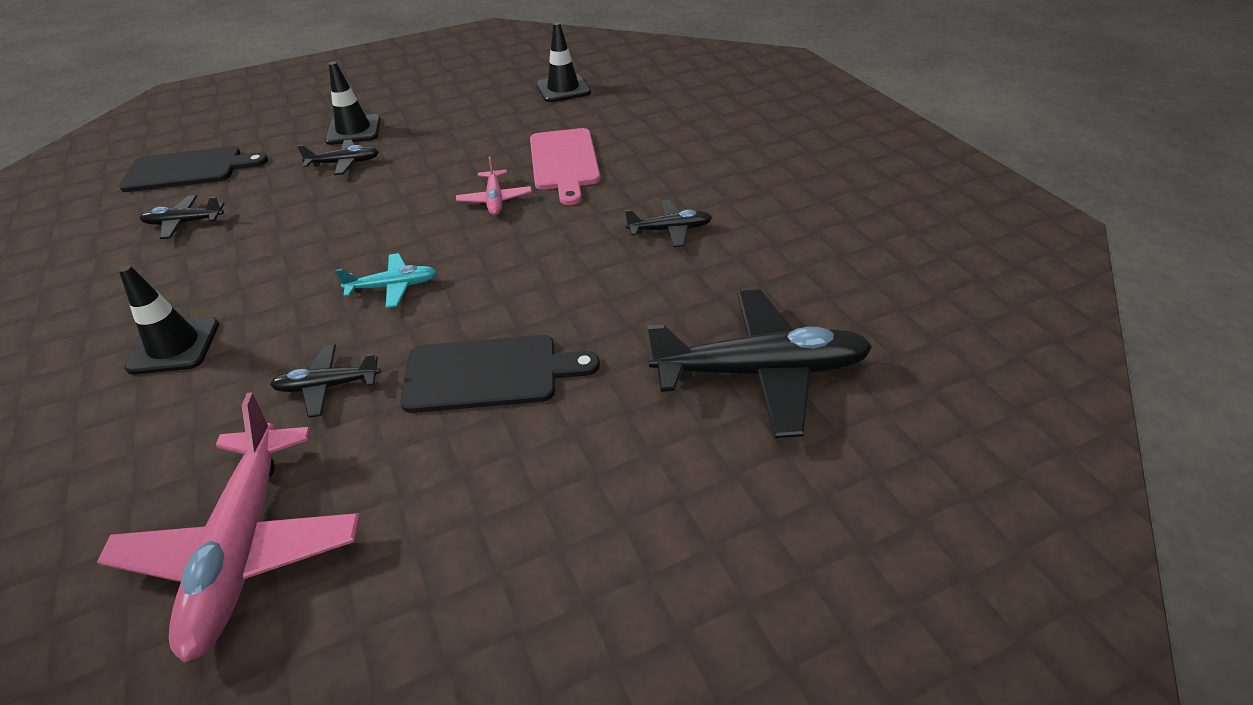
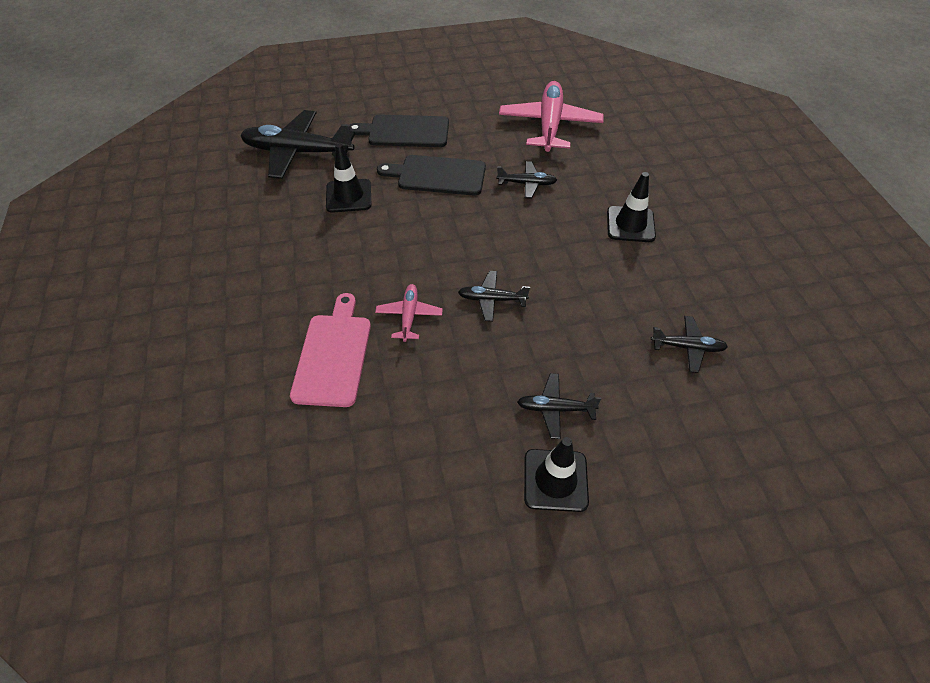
camera: 170 degrees left, 10 degrees up
black cutting board [119,146,268,192] -> black cutting board moved to [350,115,449,147]
turquoise plane [336,253,437,308] -> none
black traffic cone [536,22,591,102] -> black traffic cone moved to [326,143,371,213]
black plane [625,200,712,247] -> black plane moved to [458,271,530,321]

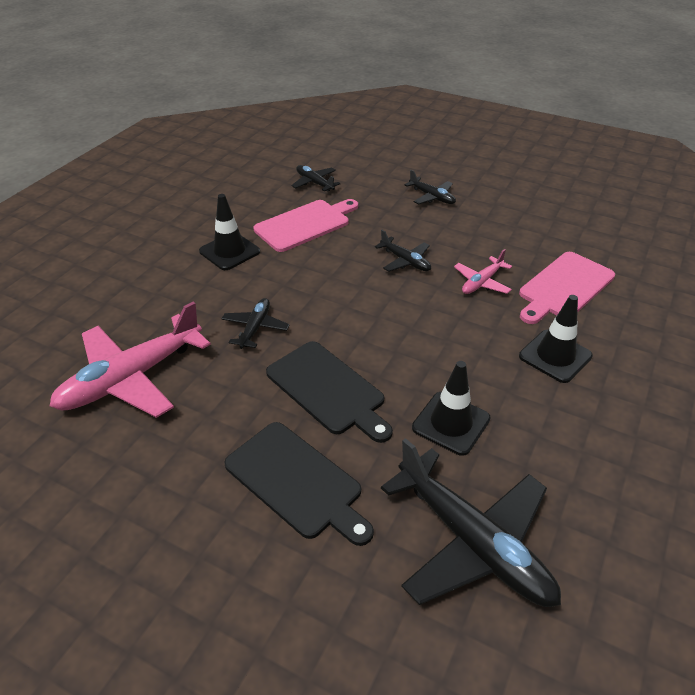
camera: 140 degrees left, 10 degrees down
black plane [497,161,557,199] -> black plane turned 60 degrees clockwise [222,298,290,349]
black traffic cone [524,437,589,512] -> black traffic cone moved to [519,295,593,383]
none -> pink cutting board [254,199,358,252]

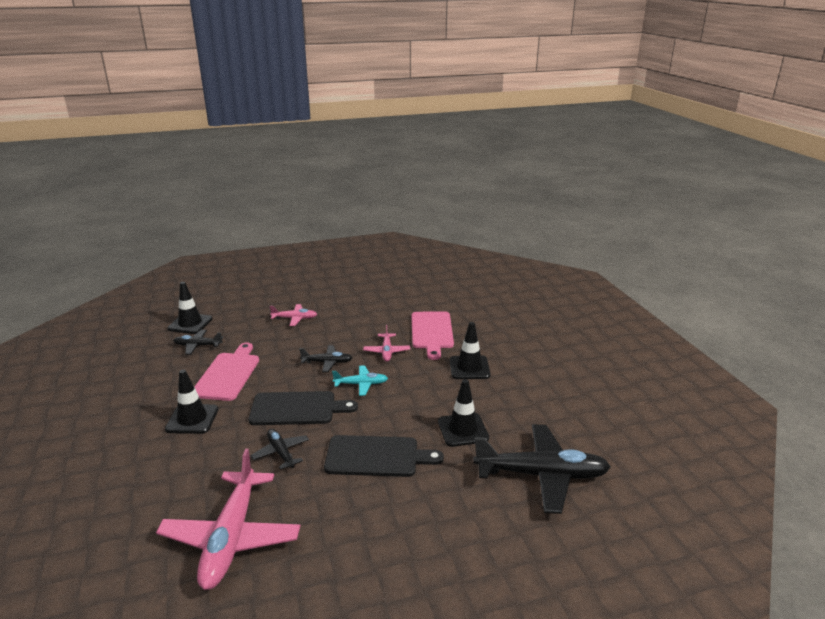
camera: 45 degrees left, 15 degrees down
black cutting board [224,422,374,546] -> black cutting board moved to [248,391,358,425]
black plane [405,170,456,204] -> pink plane [270,304,317,326]
none -> black traffic cone [167,282,213,334]
none -> turquoise plane [332,365,388,396]

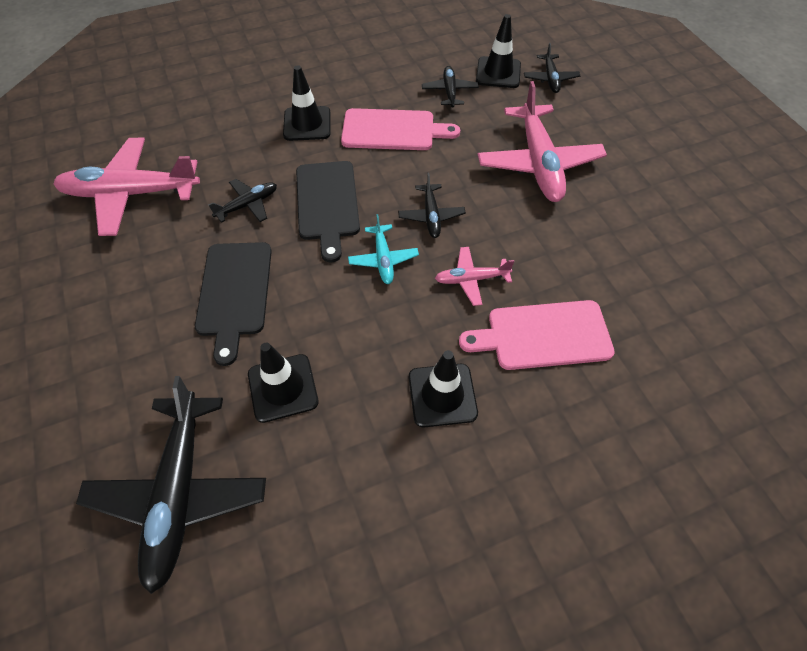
camera: 85 degrees right, 30 degrees up
pink plane [270,304,317,326] -> pink plane [478,81,607,202], size x2.02
none -> black plane [524,43,580,93]

